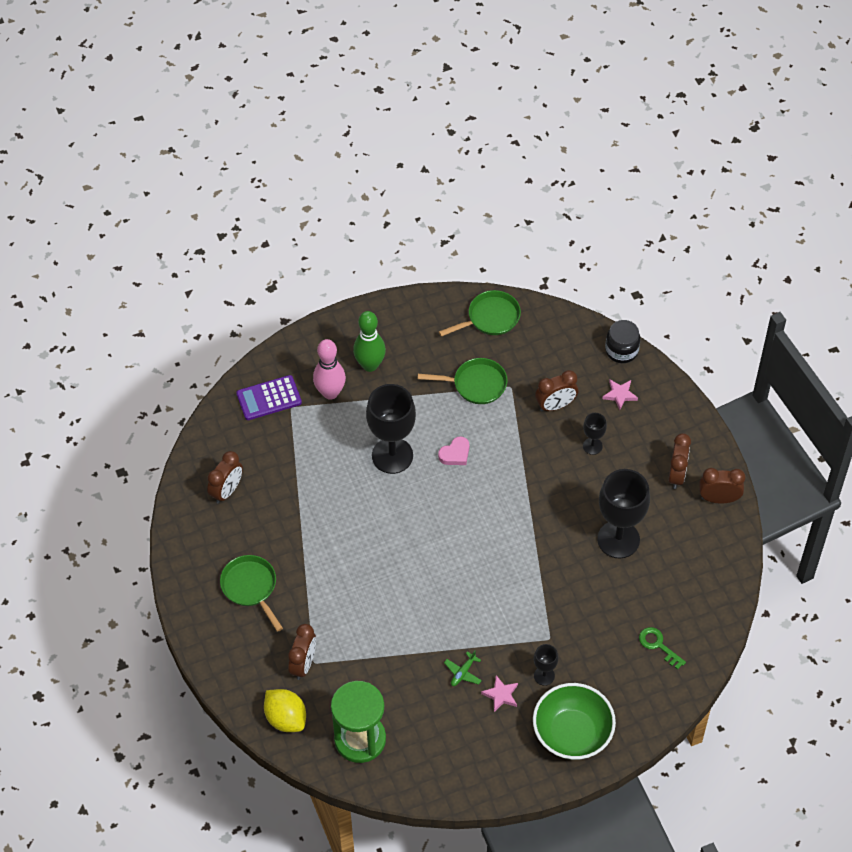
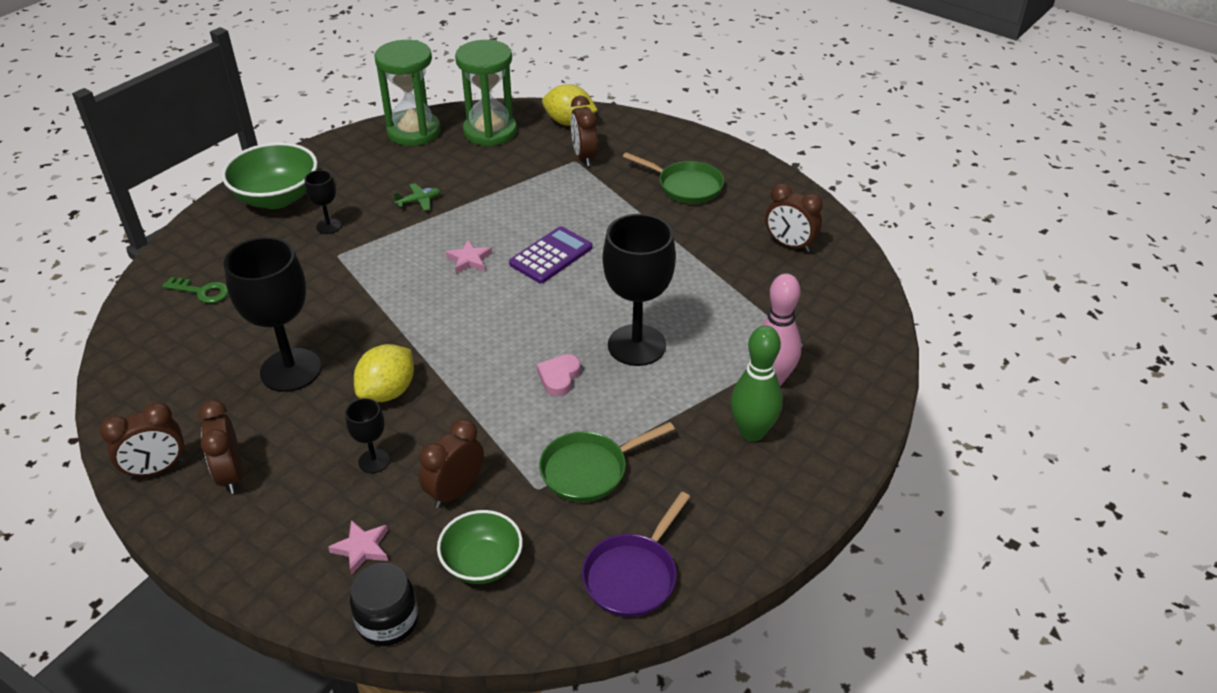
camera: 150 degrees right, 15 degrees down
brown clock [207,451,243,504] -> brown clock turned 60 degrees counterclockwise [765,184,823,252]
purple calculator [236,375,302,420] -> purple calculator moved to [509,226,592,283]
green pan [439,290,521,337] -> purple pan [582,492,690,617]
green plane [444,651,482,686] -> green plane turned 60 degrees clockwise [393,183,440,211]
pink star [481,675,518,712] -> pink star moved to [445,240,492,273]
none -> yellow lemon [354,344,414,402]
none -> green hourglass [374,40,441,146]
none -> green bowl [437,510,523,584]

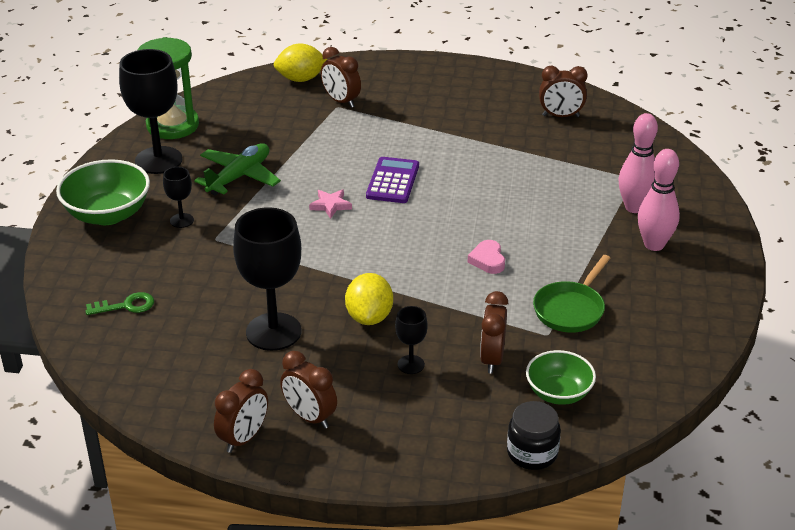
camera: 30 degrees left, 5 degrees down
pink star [328,520,388,575] -> none
green plane [393,183,440,211] -> green plane [194,143,281,195], size x2.07
green hourglass [455,40,517,147] -> none
purple pan [582,492,690,617] -> none
black goblet [603,214,676,366] -> black goblet moved to [119,49,182,174]
green pan [623,152,724,204] -> none
green bowling pin [731,326,783,441] -> pink bowling pin [638,149,680,251]

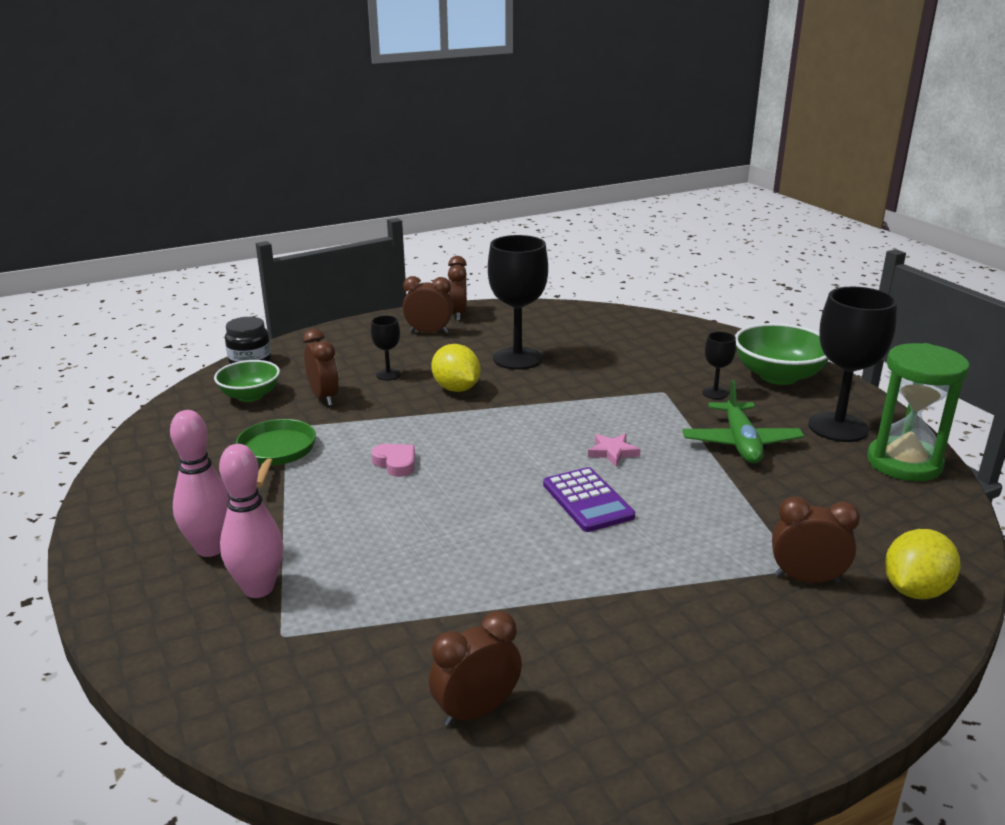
camera: 145 degrees right, 10 degrees down
green key [85,292,154,315] -> none

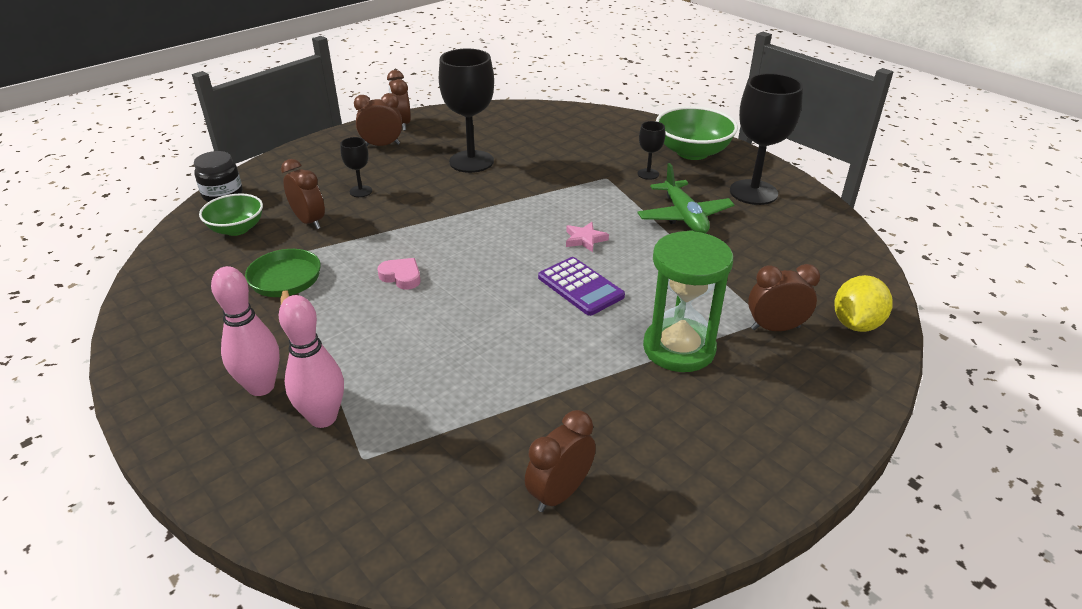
camera: 15 degrees left, 10 degrees up
yellow lemon [431,344,481,392] -> none
green hourglass [867,343,970,481] -> green hourglass moved to [643,230,733,372]

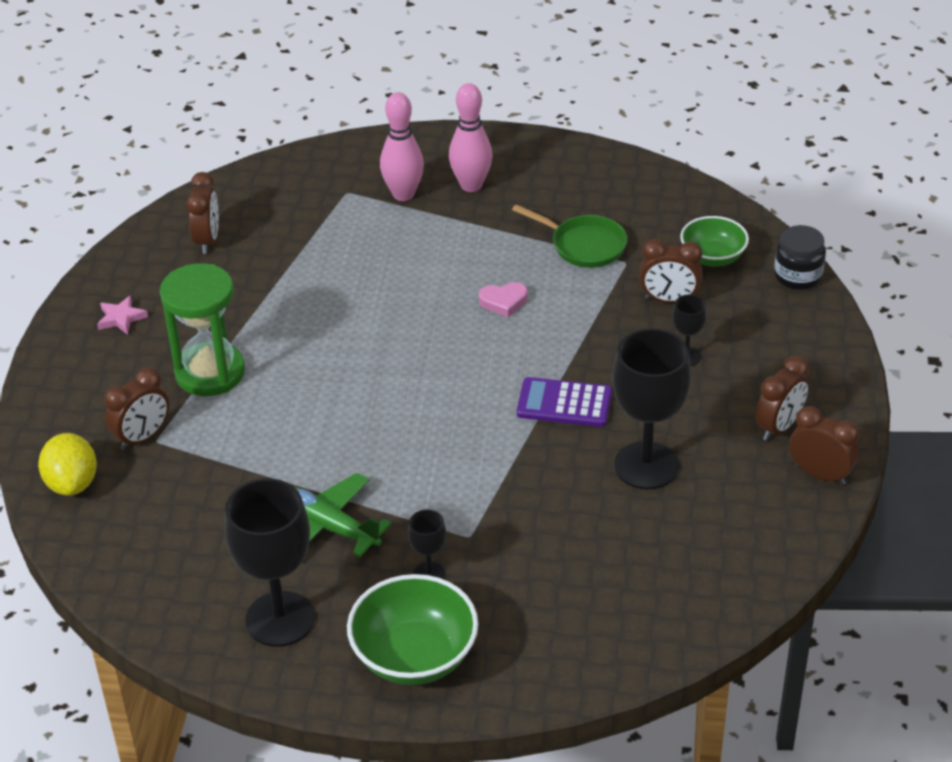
camera: 140 degrees right, 5 degrees up
purple calculator [538,257,625,316] -> purple calculator moved to [517,377,612,427]
pink star [566,222,609,252] -> pink star moved to [97,295,148,335]

